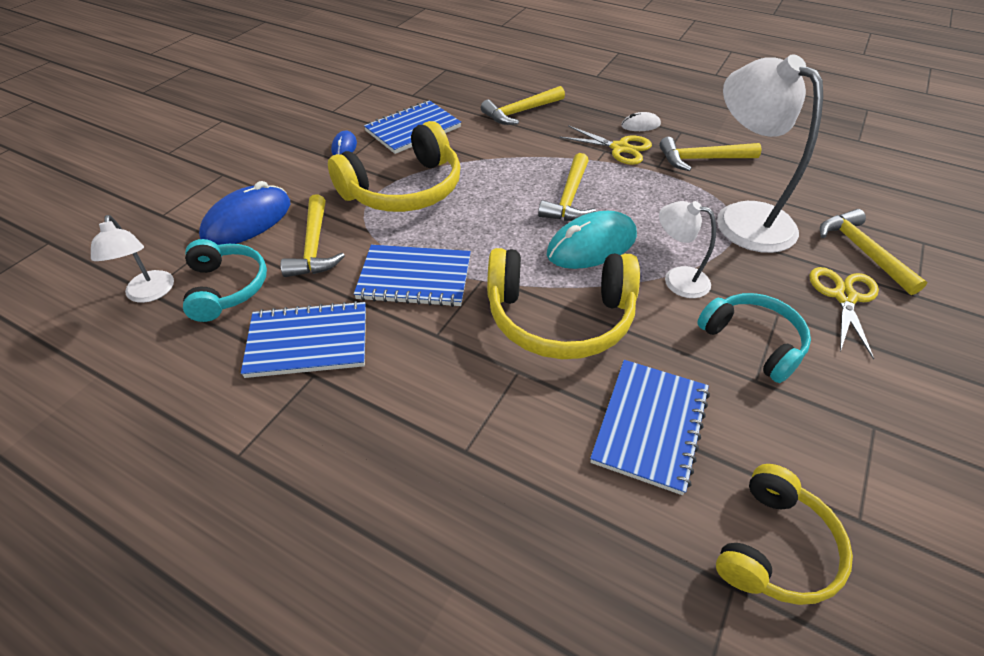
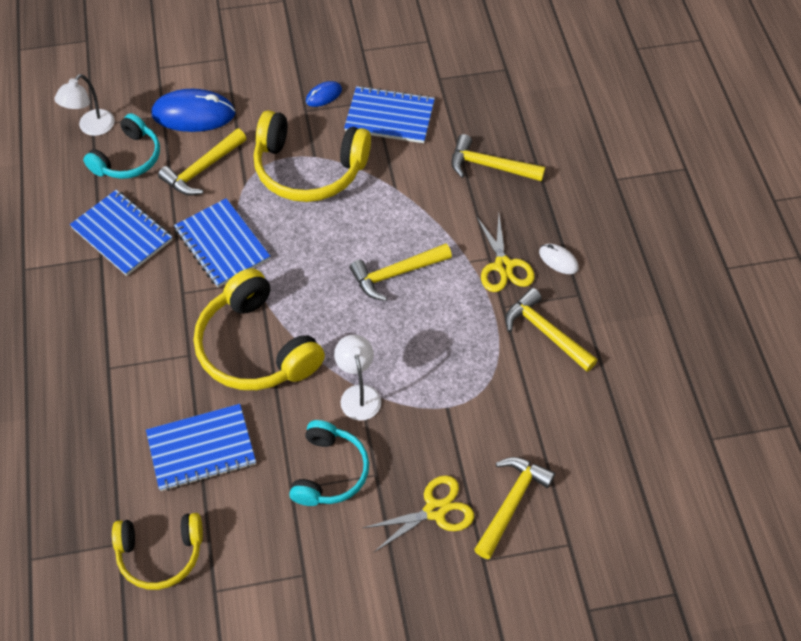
camera: 50 degrees right, 10 degrees up
turquoise mouse [547,211,637,269] -> none
white lamp [717,54,823,253] -> none

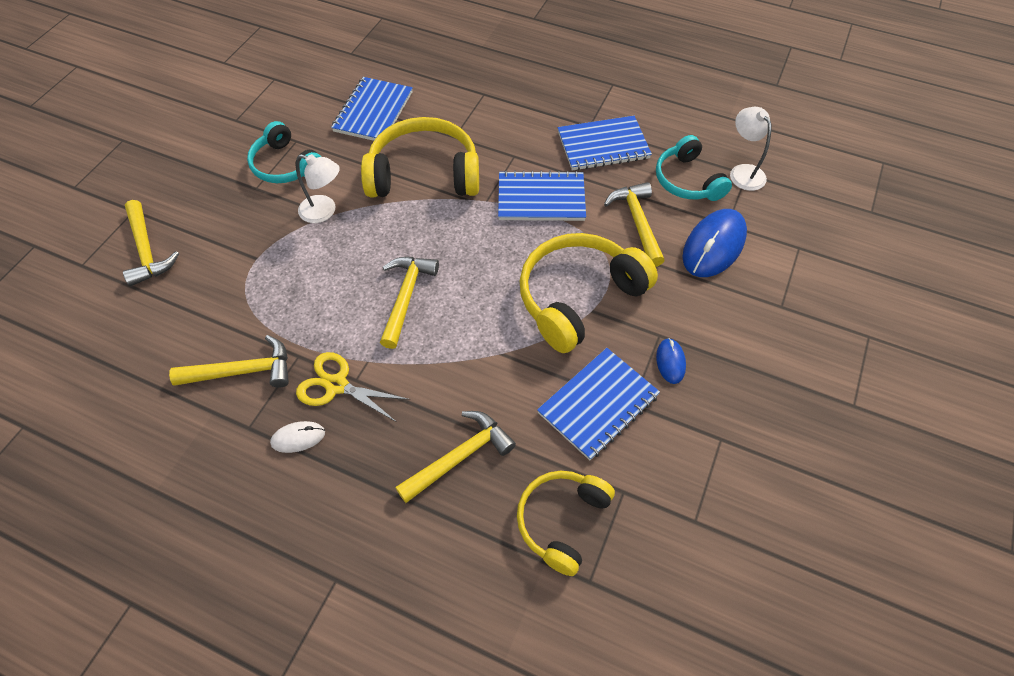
camera: 125 degrees right, 0 degrees up
yellow headphones [112,513,203,590] -> yellow headphones moved to [517,471,615,576]
yellow scissors [363,475,474,553] -> none

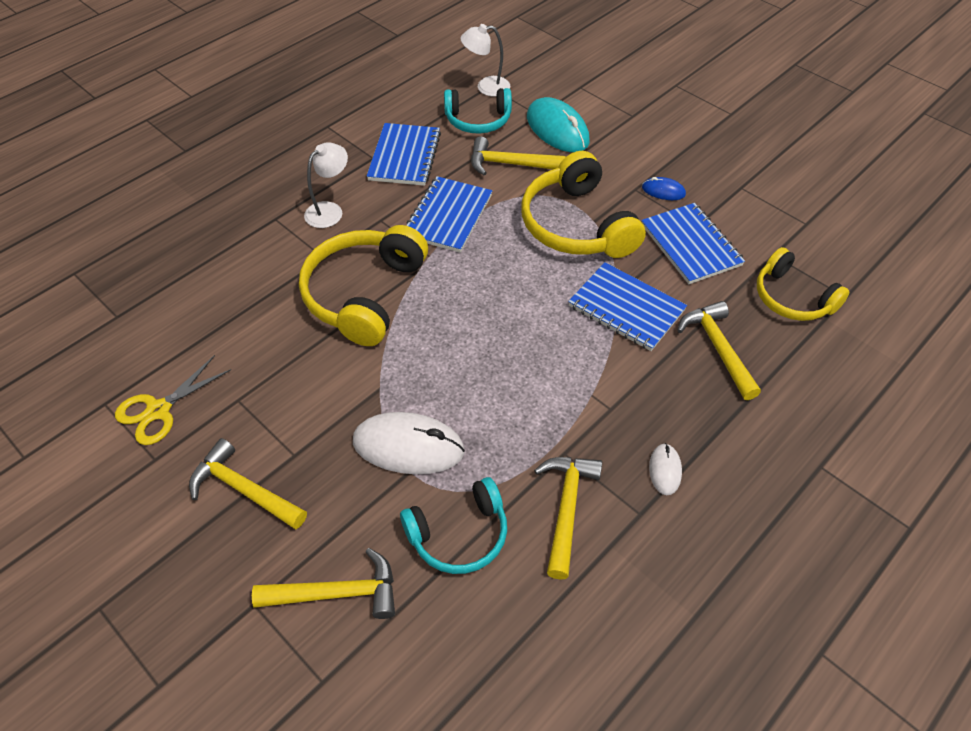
camera: 70 degrees left, 5 degrees down
turquoise headphones [247,121,321,183] -> turquoise headphones moved to [400,477,507,574]
white lamp [296,154,340,223] -> white lamp moved to [304,142,348,228]
yellow scissors [296,352,410,422] -> yellow scissors moved to [115,355,231,445]
blue notebook [331,77,413,141] -> blue notebook moved to [568,262,687,351]
yellow hammer [380,257,439,349] -> yellow hammer moved to [189,438,307,529]
blue mouse [682,209,747,277] -> turquoise mouse [527,97,590,152]
none -> white mouse [353,412,465,474]

